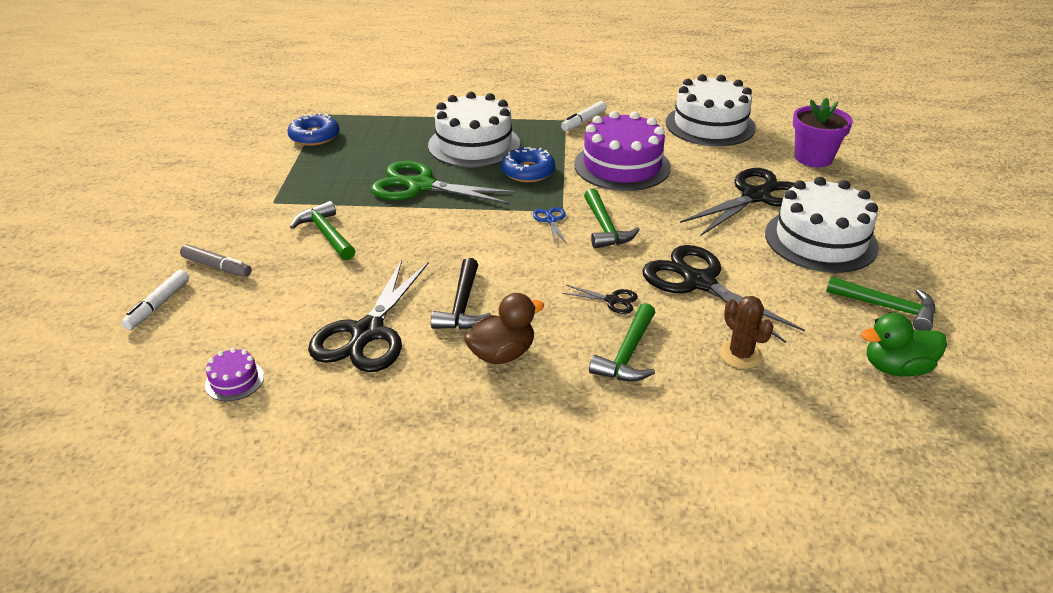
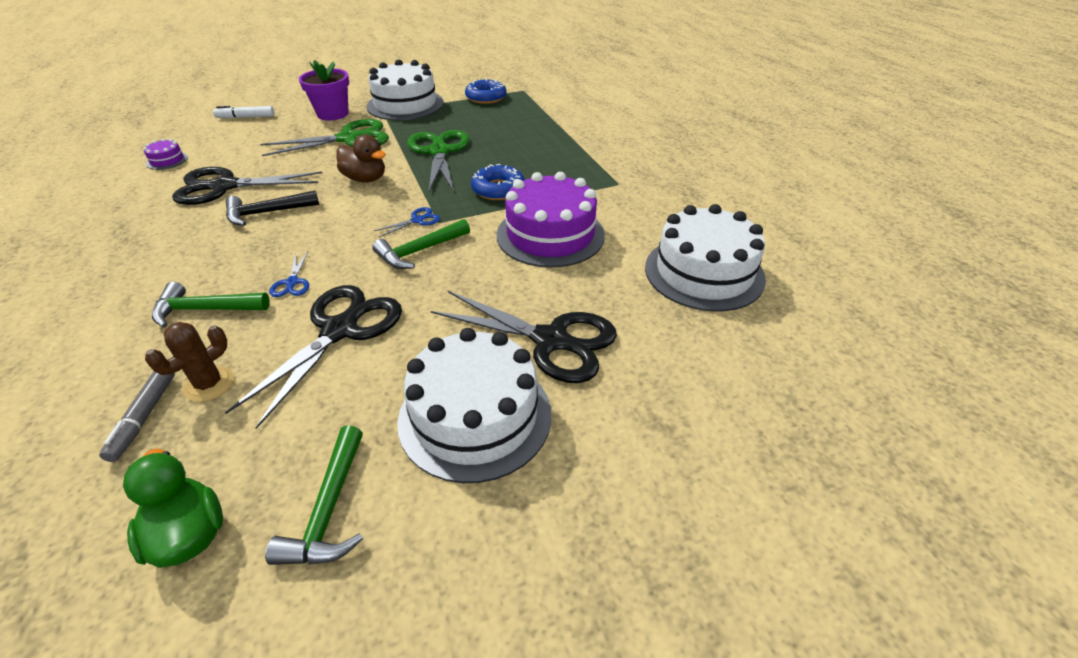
camera: 65 degrees right, 5 degrees up
grey marker [180,244,252,277] -> grey marker moved to [99,371,175,462]
green hammer [290,201,355,260] -> green scissors [260,119,389,156]
white cake [428,92,520,168] -> white cake moved to [366,59,443,121]
brown duck [464,293,544,364] -> brown duck moved to [336,135,386,183]
white marker [561,101,607,131] -> none
black scissors [562,285,638,314] -> blue scissors [269,252,309,297]
purple flower pot [793,98,853,167] -> purple flower pot moved to [299,60,349,120]

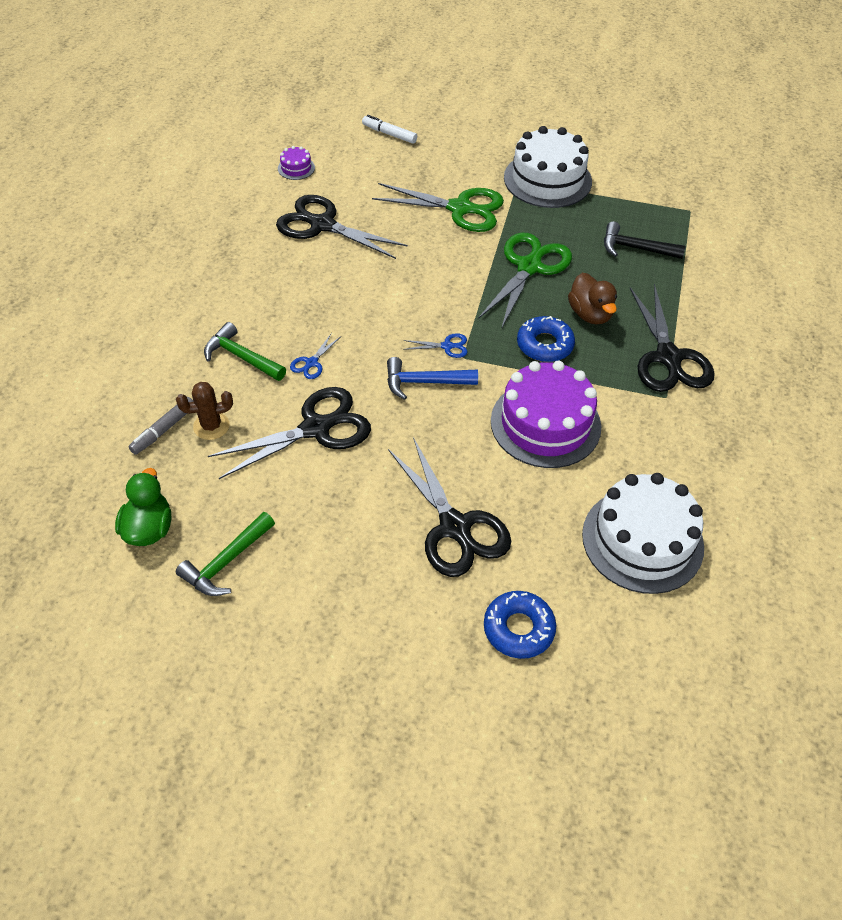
camera: 35 degrees right, 10 degrees up
black hammer [226,191,319,226] -> black hammer moved to [604,221,686,259]
purple flower pot [299,60,349,120] -> none
brown duck [336,135,386,183] -> brown duck moved to [568,273,617,324]
green hammer [372,219,470,269] -> blue hammer [387,357,478,400]
white cake [397,328,551,483] -> none
blue donut [465,79,507,104] -> blue donut moved to [484,591,556,659]
none -> black scissors [630,284,715,392]

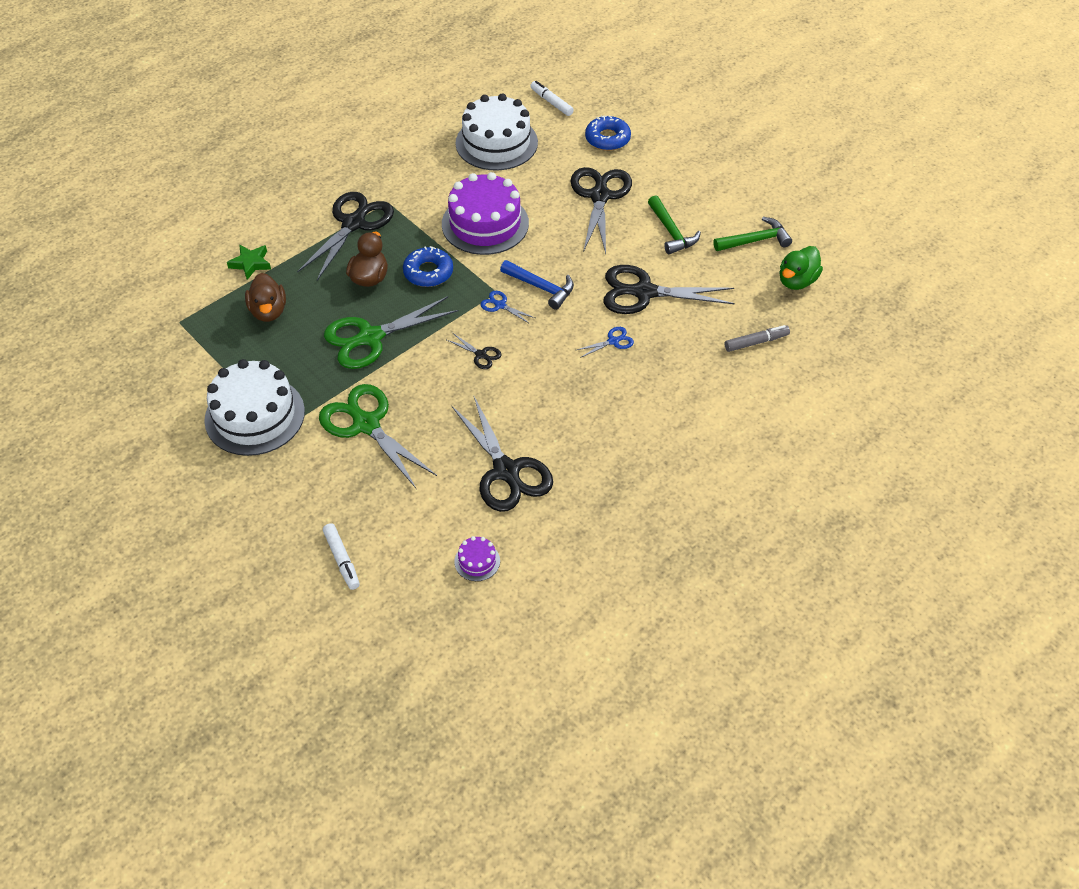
camera: 145 degrees left, 0 degrees up
brown cactus [176,382,233,440] -> none
green hammer [204,322,286,381] -> green hammer moved to [648,195,701,254]
black hammer [604,221,686,259] -> brown duck [245,273,286,322]
none -> green star [227,245,271,280]
none -> black scissors [447,333,502,369]
none -> white marker [530,81,574,116]

